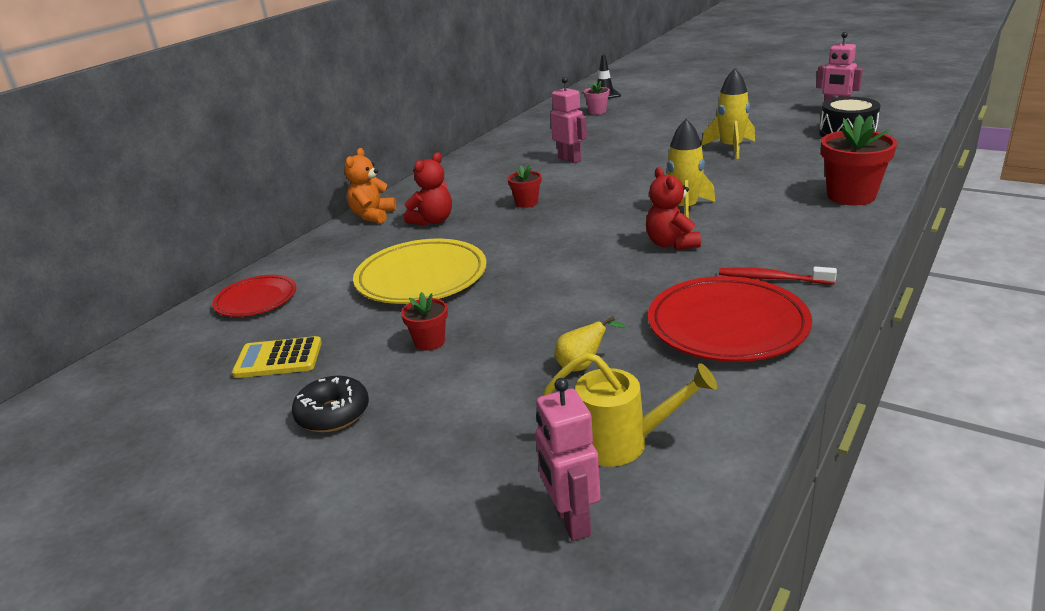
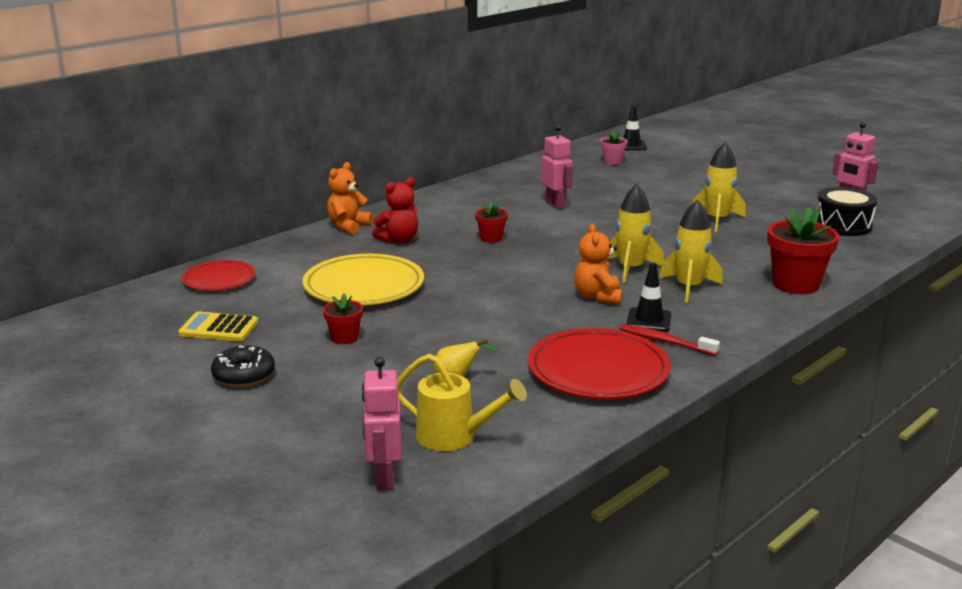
camera: 10 degrees right, 5 degrees down
red teddy bear [646,167,701,250] -> orange teddy bear [574,224,622,304]
none -> black traffic cone [627,262,672,331]
none -> yellow rocket [659,199,723,303]

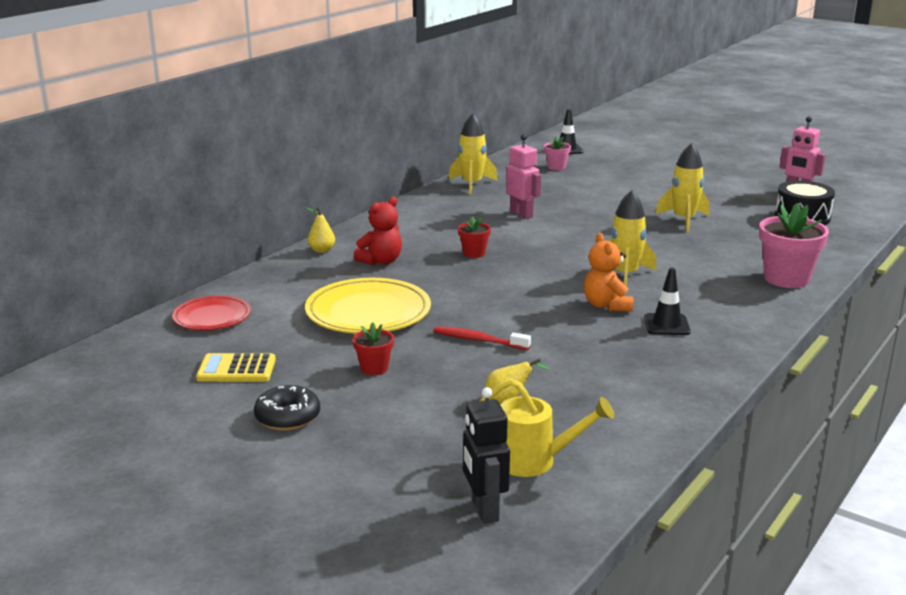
camera: 10 degrees left, 0 degrees up
orange teddy bear [327,162,373,234] -> yellow pear [306,207,335,253]
pink robot [362,357,402,490] -> black robot [463,387,510,524]
red plate [528,328,671,399] -> none
red toothbrush [620,324,720,356] -> red toothbrush moved to [433,326,531,350]
yellow rocket [659,199,723,303] -> yellow rocket moved to [449,113,498,194]
red flower pot [767,207,839,294] -> pink flower pot [759,203,829,288]

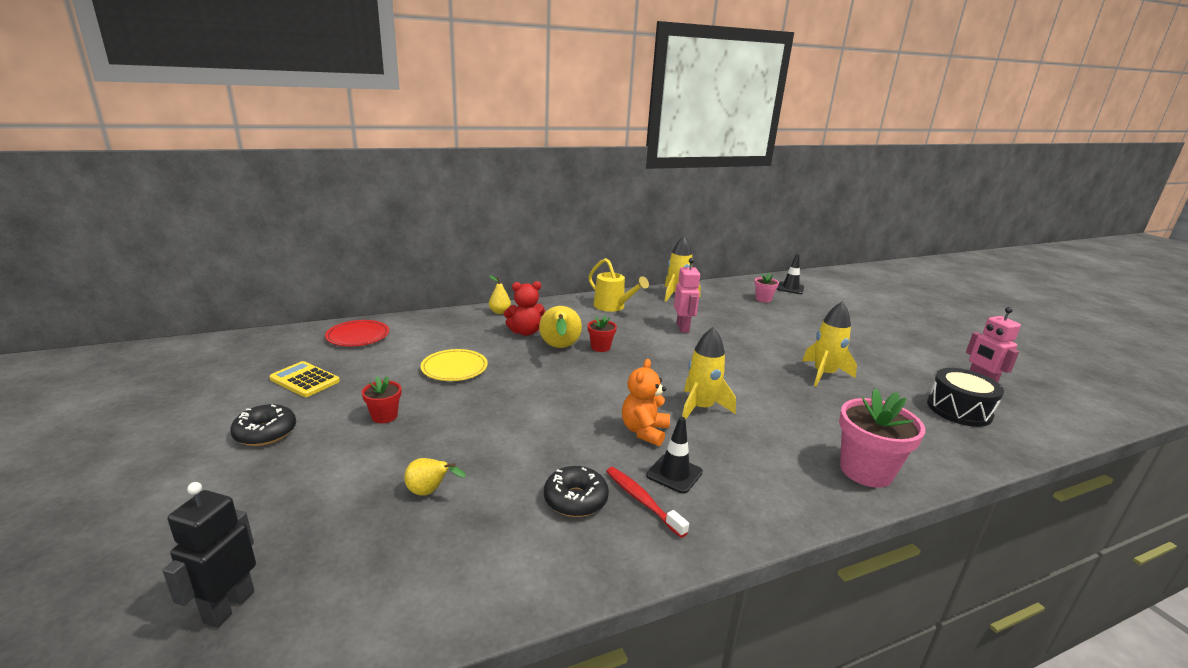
camera: 30 degrees right, 0 degrees up
yellow plate [305,278,431,334] -> yellow plate [421,349,488,381], size x0.61
red toothbrush [433,326,531,350] -> red toothbrush moved to [606,467,689,538]
yellow watering can [480,379,614,477] -> yellow watering can moved to [588,258,649,312]
none -> yellow pear [539,306,582,348]
none -> black donut [544,466,609,517]

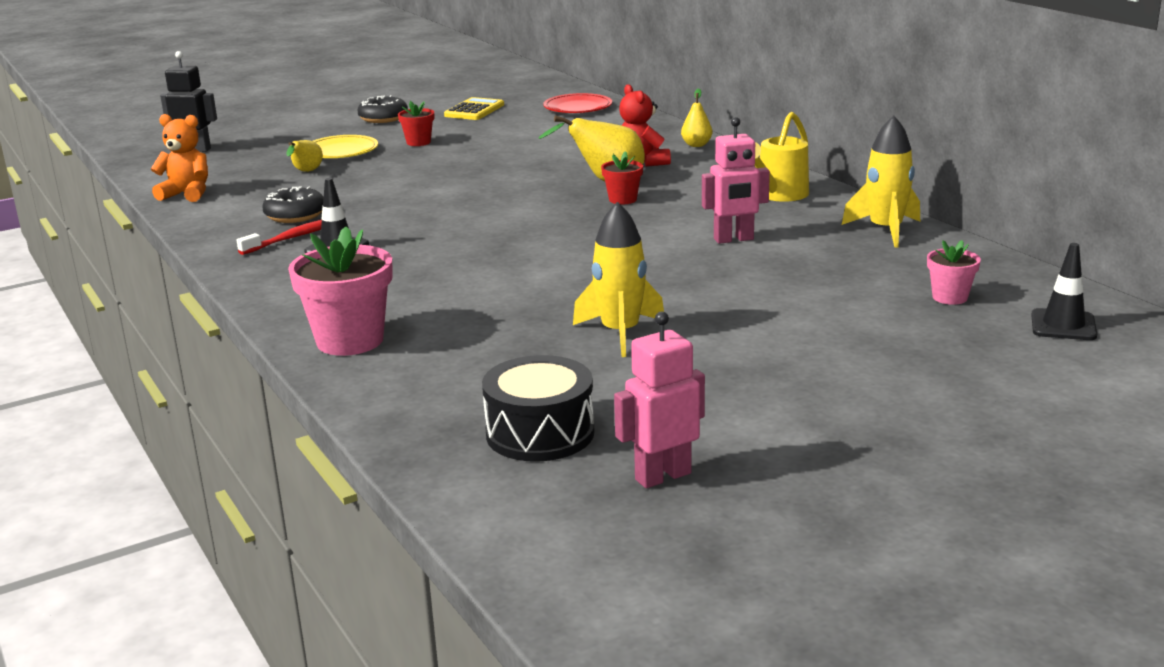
camera: 85 degrees right, 0 degrees up
yellow plate [421,349,488,381] -> yellow plate moved to [313,135,378,158]
orange teddy bear [622,359,670,446] -> orange teddy bear moved to [151,114,208,202]
yellow rocket [682,327,736,419] -> none

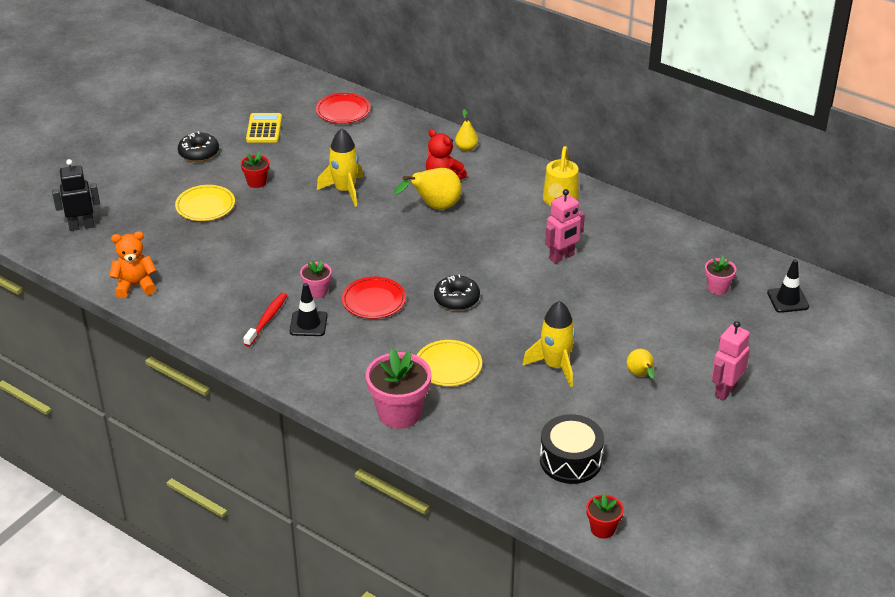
camera: 25 degrees left, 15 degrees up
black donut [262,186,324,223] -> black donut moved to [434,275,480,311]
yellow pear [286,140,323,172] -> yellow pear moved to [627,349,654,379]
red flower pot [601,151,643,205] -> red flower pot moved to [586,494,624,539]
pink robot [614,311,705,488] -> pink robot moved to [712,321,750,401]
yellow rocket [842,115,920,248] -> yellow rocket moved to [317,128,363,207]
none -> pink flower pot [300,260,332,299]
none -> red plate [342,277,406,319]
none -> yellow plate [417,340,482,386]

